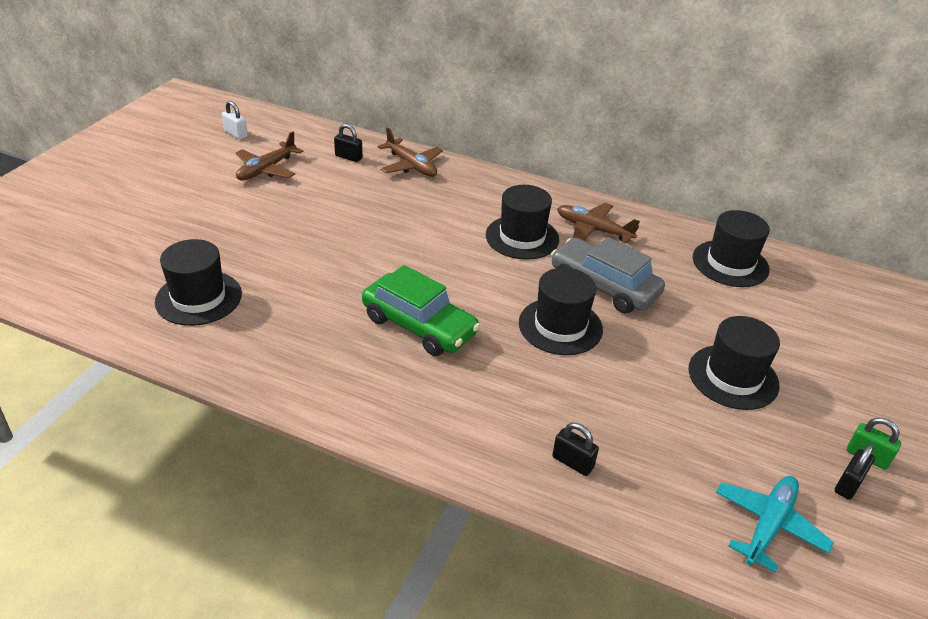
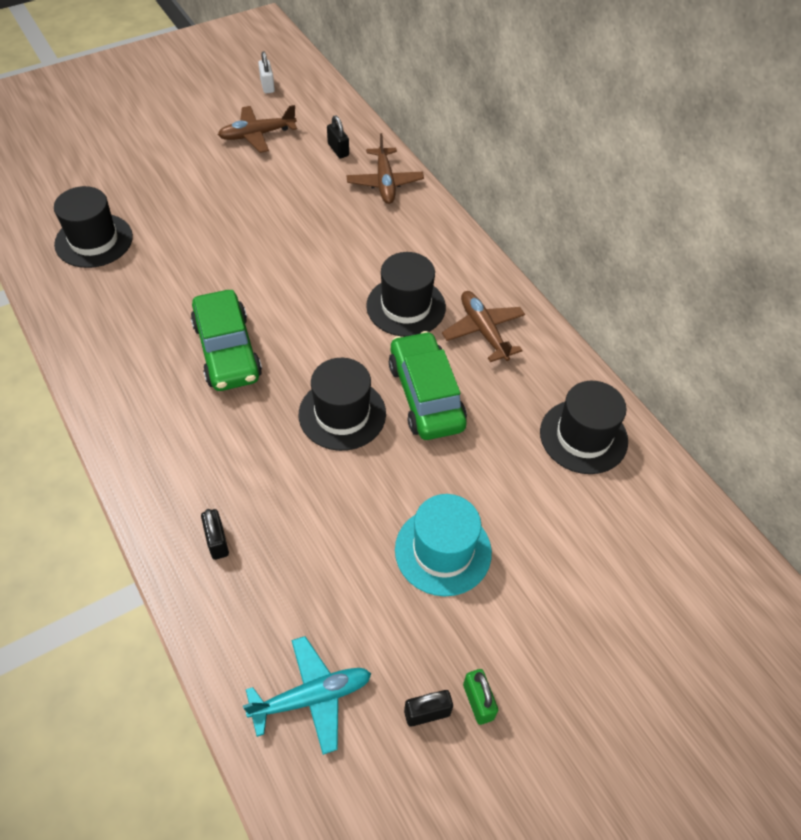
camera: 35 degrees right, 15 degrees up
grey car [551,237,665,314] -> green car [389,331,467,440]
black hat [688,316,780,410] -> turquoise hat [395,494,492,596]

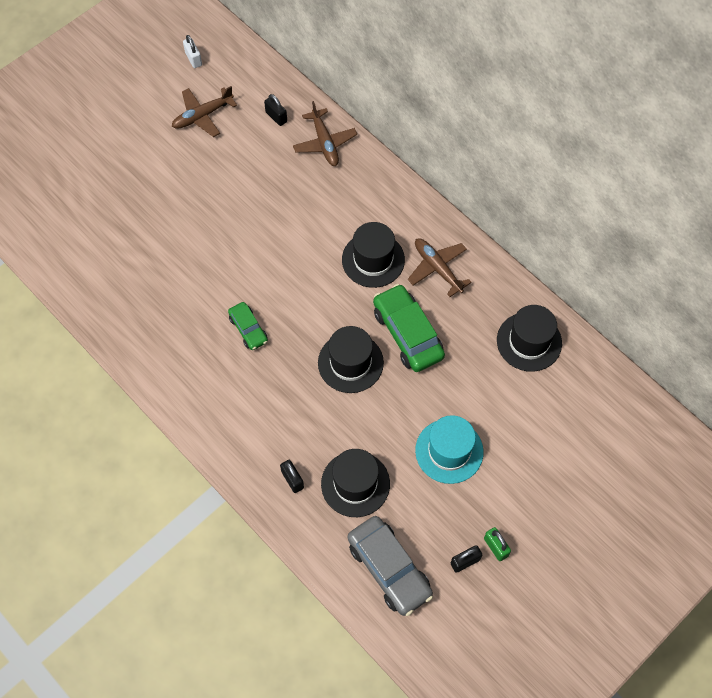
camera: 10 degrees left, 10 degrees up
black hat [54,186,133,268] -> black hat moved to [321,449,390,517]
green car [191,290,262,391] -> green car [228,302,268,350], size x0.56
turquoise plane [243,636,372,755] -> grey car [348,516,433,616]

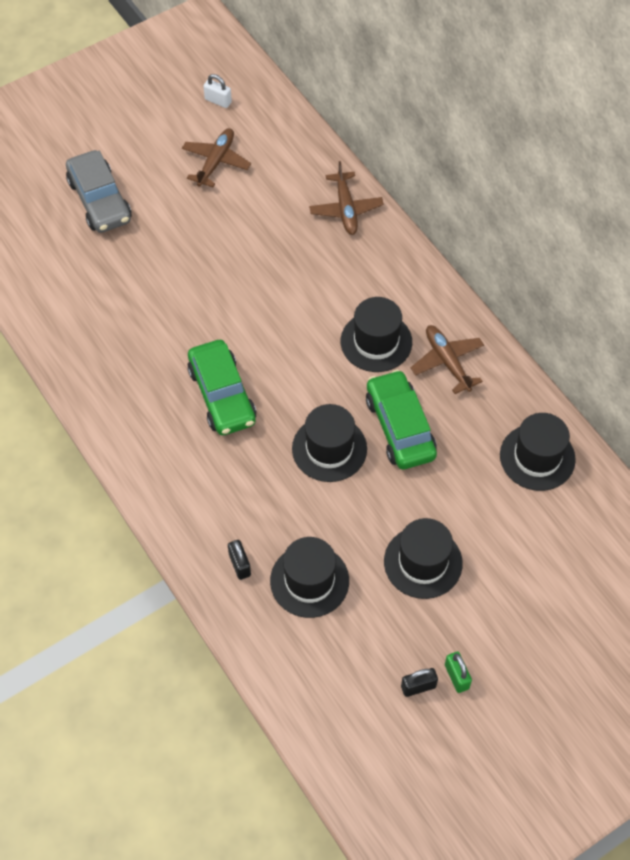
camera: 10 degrees right, 5 degrees down
brown plane [172,86,237,137] -> brown plane turned 135 degrees clockwise [182,128,251,187]
white padlock [183,35,202,68] -> white padlock turned 45 degrees counterclockwise [203,74,232,108]
green car [228,302,268,350] -> green car [187,340,256,435], size x1.78
black padlock [264,94,287,126] -> none
grey car [348,516,433,616] -> grey car moved to [66,150,131,233]
turquoise hat [415,415,484,484] -> black hat [384,518,463,599]

